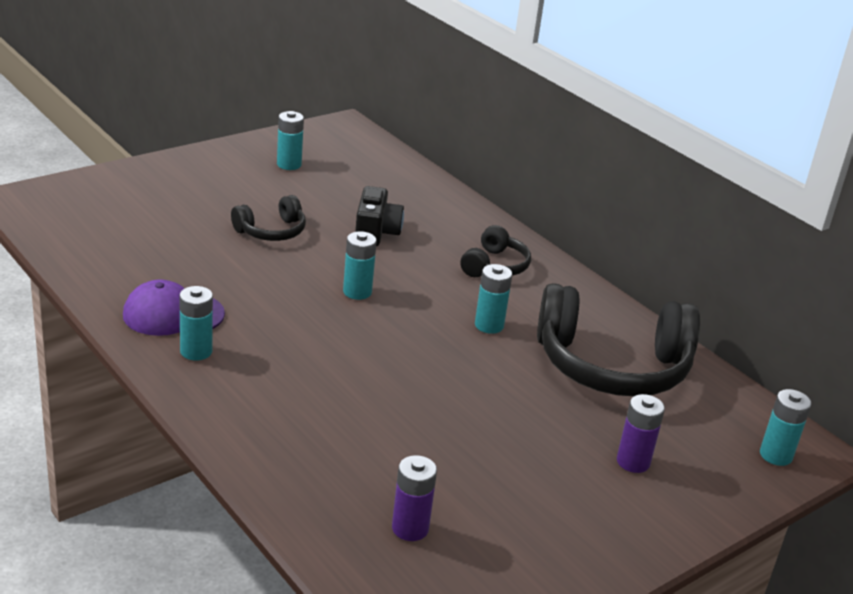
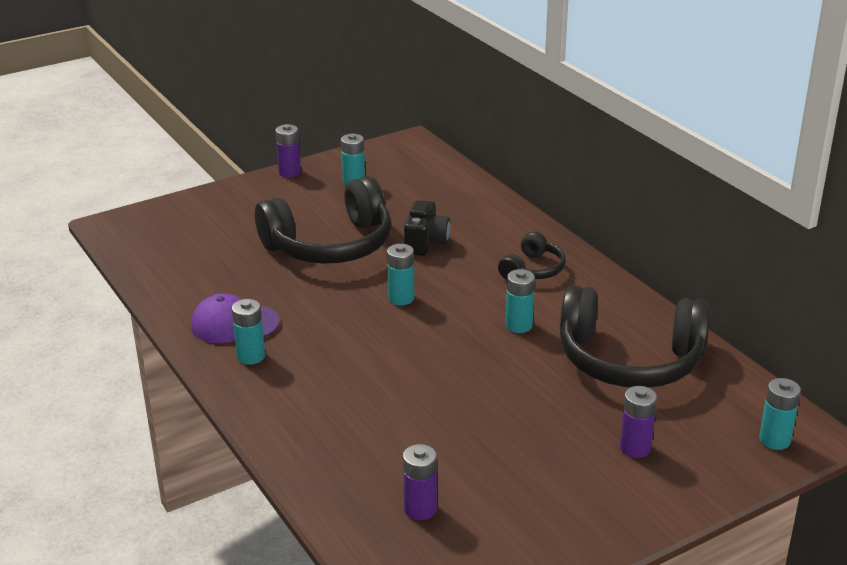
camera: 10 degrees right, 0 degrees up
black headphones [231,195,306,241] -> black headphones [255,176,391,264], size x2.04
none -> purple battery [275,124,301,177]

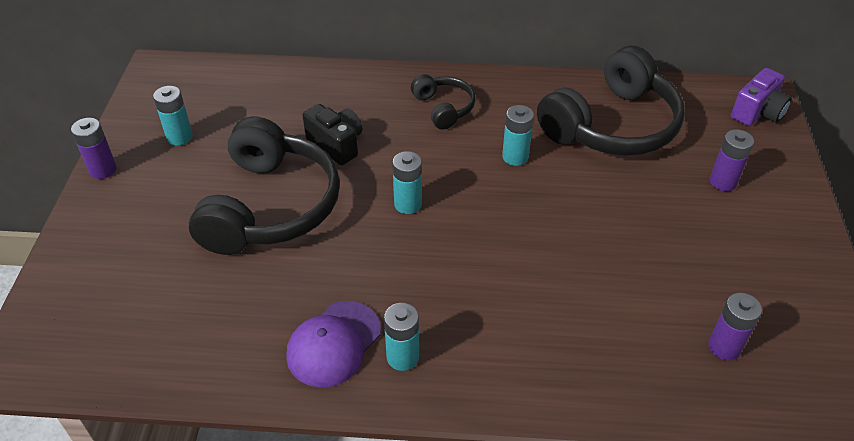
camera: 55 degrees left, 15 degrees up
turquoise battery [759,378,801,450] -> purple camera [731,68,792,126]

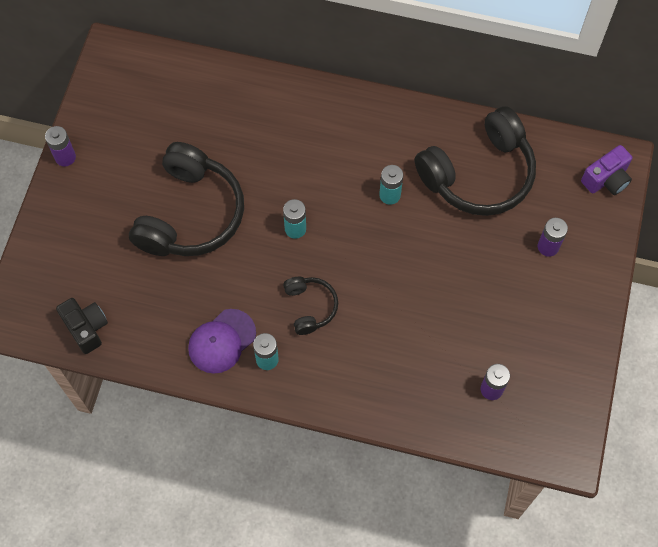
camera: 10 degrees right, 20 degrees up
turquoise battery [153,86,193,146] -> none
black camera [302,104,362,165] -> black camera moved to [56,298,108,354]
black headphones [411,74,476,130] -> black headphones moved to [283,277,338,335]

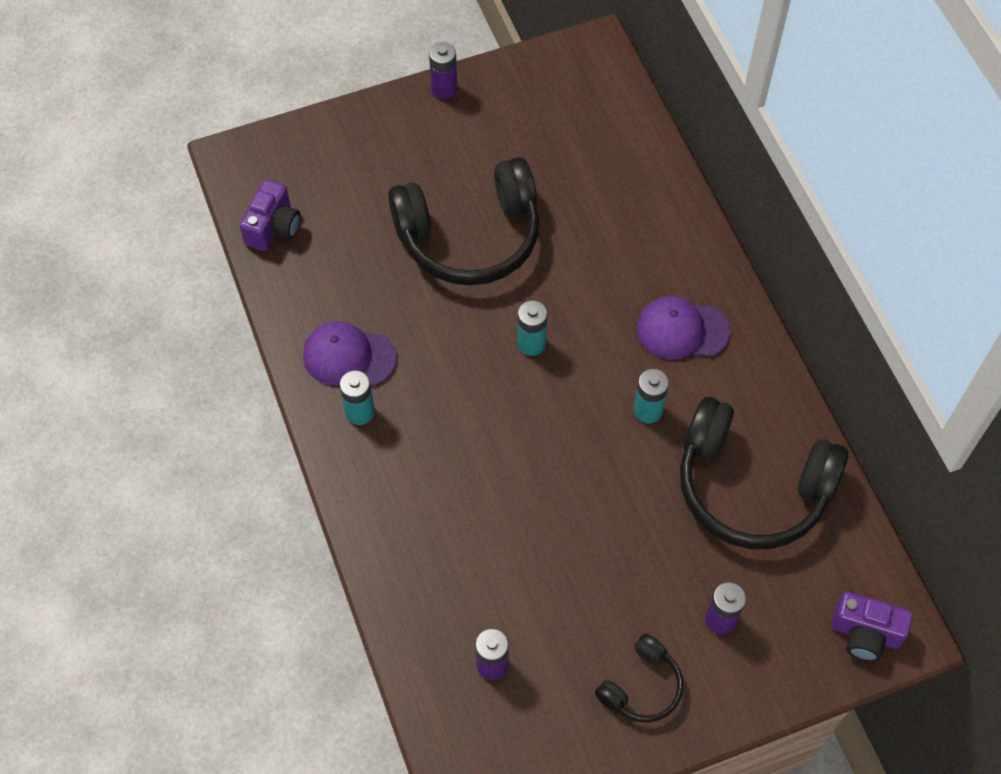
camera: 55 degrees right, 5 degrees down
black camera [56,298,108,354] -> purple camera [240,179,301,251]
black headphones [283,277,338,335] -> black headphones moved to [595,634,683,723]
none -> purple cap [636,296,730,360]

